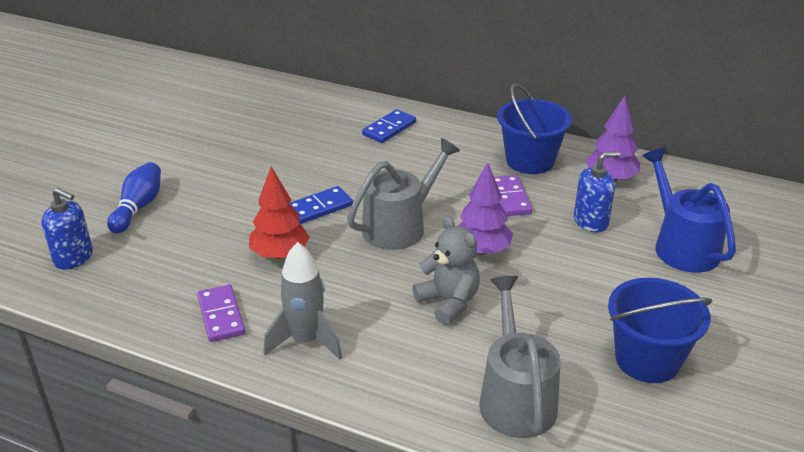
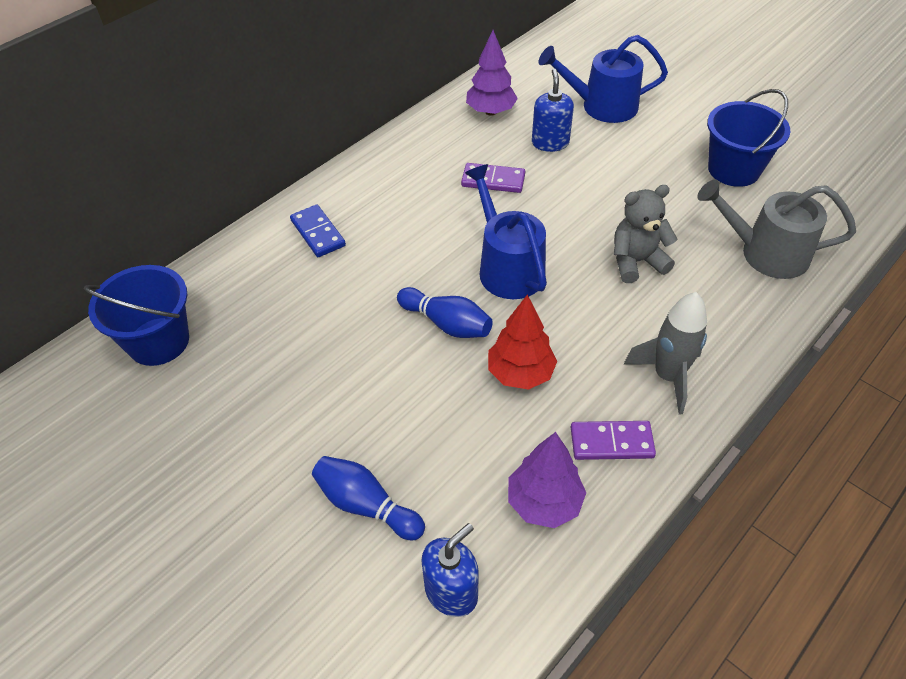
camera: 70 degrees left, 15 degrees up
blue domino [289,186,353,224] -> blue bowling pin [397,287,493,338]
grey watering can [347,138,460,250] -> blue watering can [465,164,547,299]
purple tree [458,162,513,255] -> purple tree moved to [508,432,586,528]
blue bucket [497,83,572,174] -> blue bucket moved to [84,265,189,366]

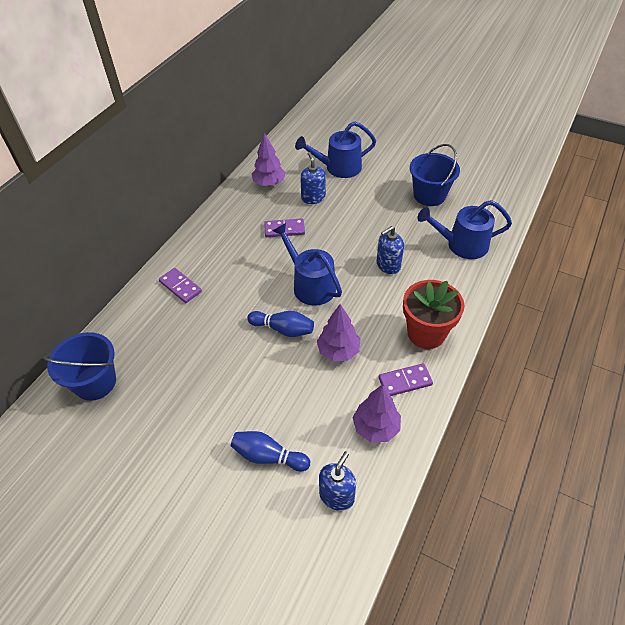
camera: 15 degrees left, 0 degrees up
blue domino [290,204,346,257] -> purple domino [159,268,202,303]
red tree [488,295,557,390] -> purple tree [317,304,361,361]
grey teddy bear [614,185,677,283] -> blue soap dispenser [377,226,404,274]
grey rocket [624,292,707,415] -> red flower pot [403,280,465,349]
grey watering can [697,179,856,279] -> blue watering can [417,200,512,259]

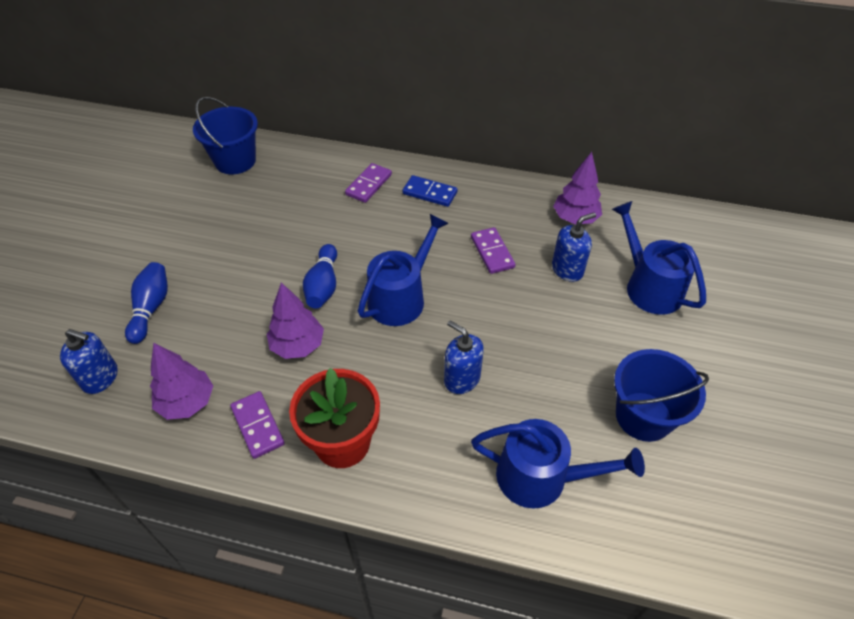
camera: 75 degrees right, 0 degrees up
blue watering can [417,200,512,259] -> blue watering can turned 120 degrees clockwise [471,419,645,509]
none -> blue domino [402,175,458,207]

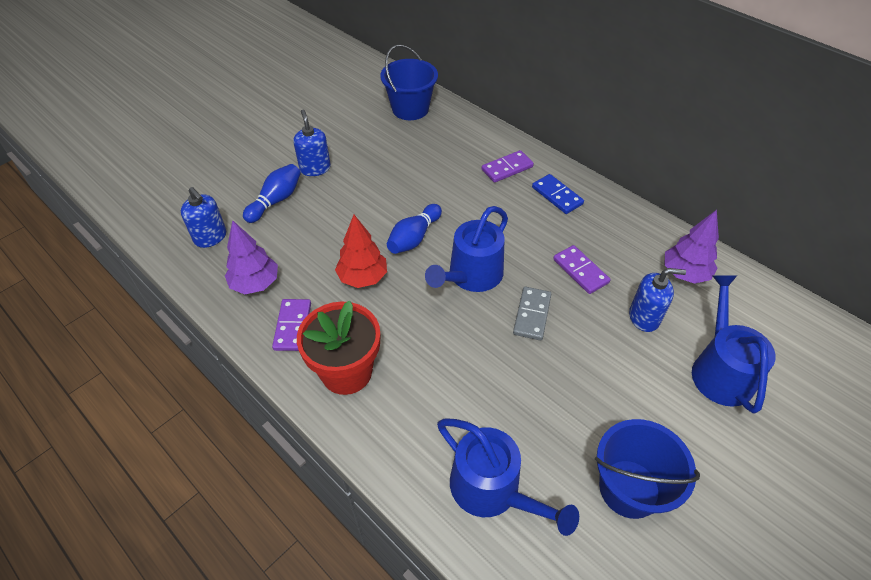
camera: 30 degrees right, 0 degrees up
purple tree [267,283,324,359] -> red tree [335,215,387,288]
blue watering can [358,214,449,326] -> blue watering can turned 150 degrees clockwise [425,206,508,292]
blue soap dispenser [444,320,484,394] -> blue soap dispenser moved to [293,109,331,176]
purple domino [471,227,516,274] -> purple domino turned 45 degrees counterclockwise [553,245,610,294]
none -> grey domino [513,287,551,340]

